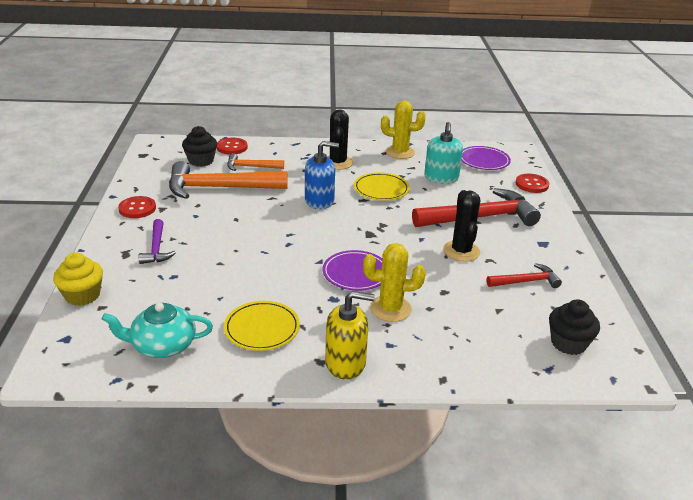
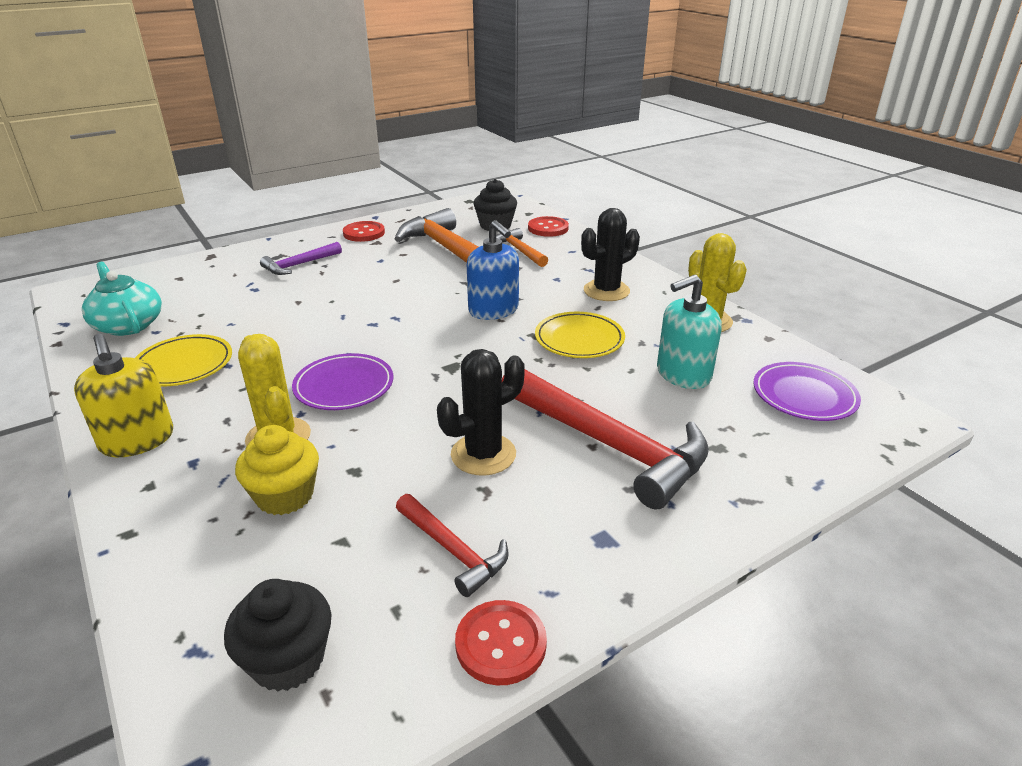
camera: 60 degrees right, 0 degrees up
yellow cupcake [53,252,103,306] -> yellow cupcake moved to [235,425,319,515]
red button [516,174,549,193] -> red button moved to [455,600,547,685]

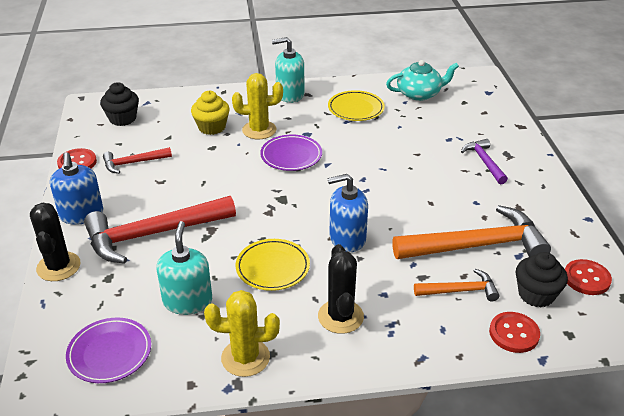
camera: 115 degrees right, 5 degrees up
yellow soap dispenser [74,334,173,457] -> turquoise soap dispenser [272,37,304,103]
red button [343,221,385,242] -> red button moved to [565,259,612,295]
black cactus [437,349,525,476] -> black cactus moved to [30,202,81,281]
none -> blue soap dispenser [50,152,103,225]

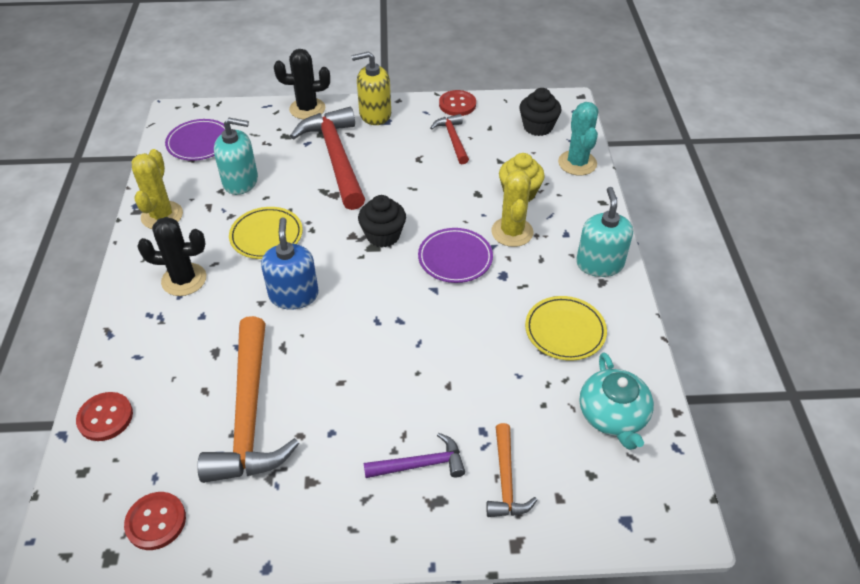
camera: 95 degrees right, 10 degrees up
blue soap dispenser [50,152,103,225] -> yellow soap dispenser [351,51,391,125]
orange hammer [414,269,499,301] -> orange hammer moved to [486,423,537,517]
black cupcake [516,252,568,308] -> black cupcake moved to [358,195,406,248]
none -> turquoise cactus [558,102,598,175]

